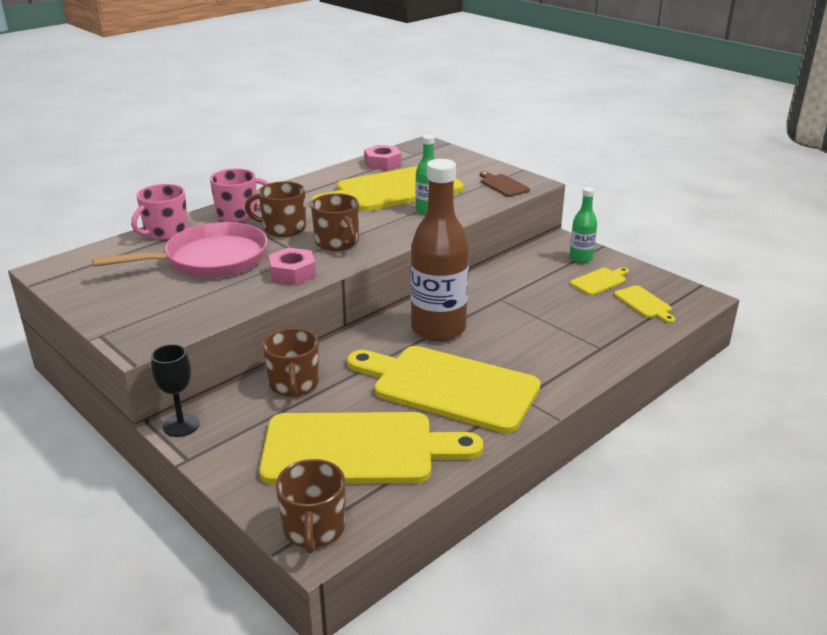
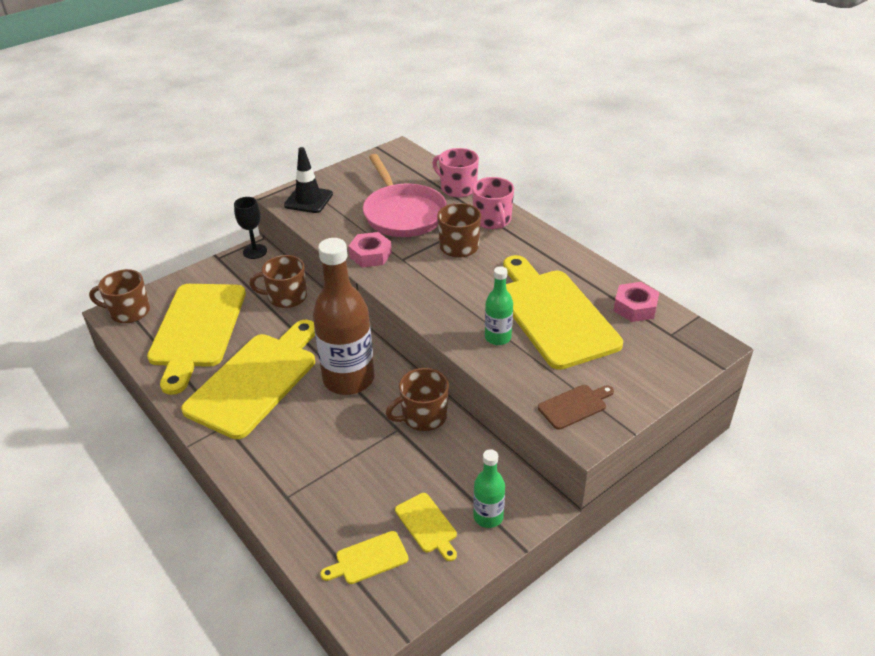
camera: 95 degrees right, 10 degrees up
brown mug [311,193,359,251] -> brown mug moved to [386,368,449,431]
none -> black traffic cone [284,147,333,213]

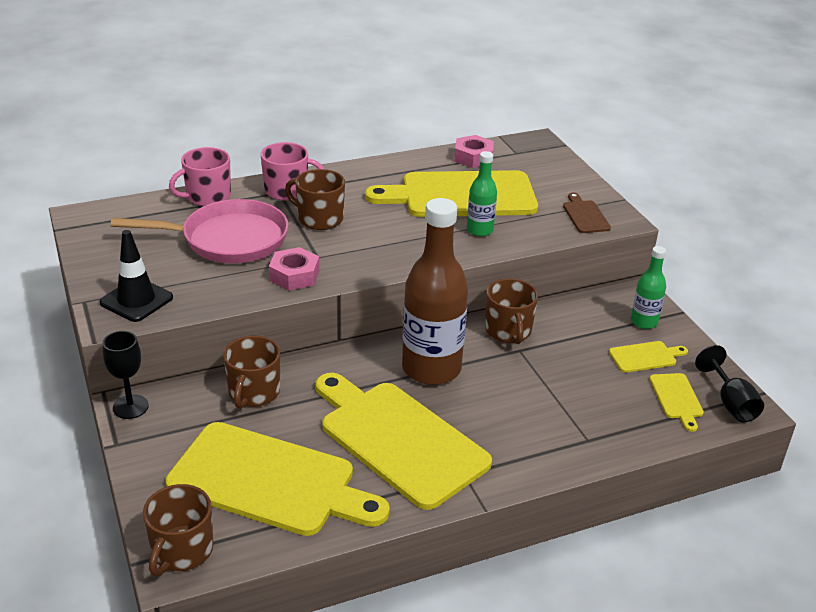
camera: 75 degrees left, 5 degrees down
none -> black goblet [695,345,764,422]

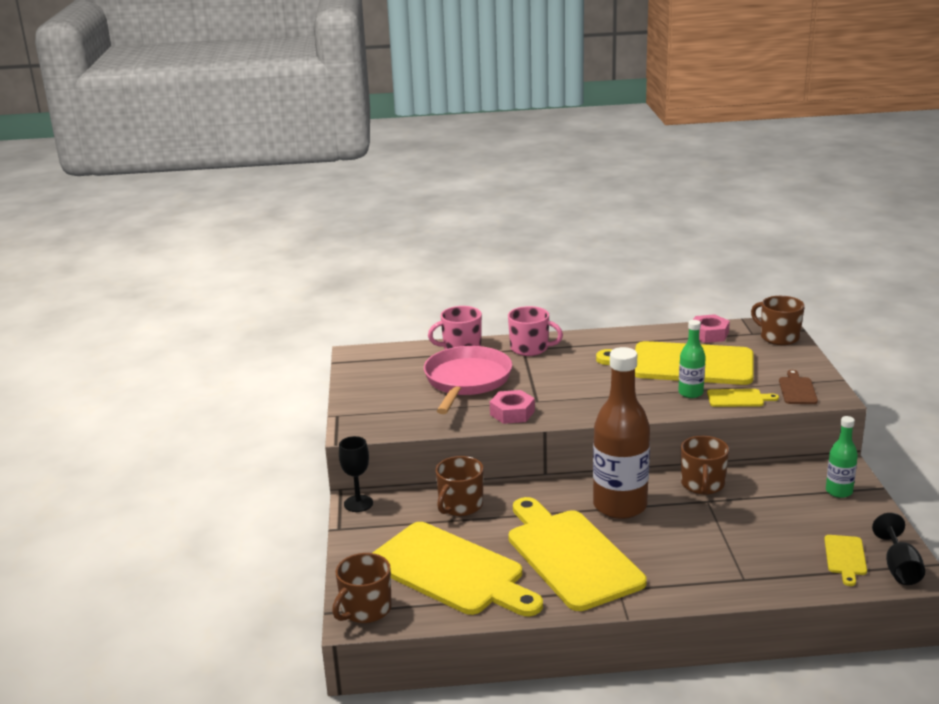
camera: 20 degrees right, 10 degrees down
black traffic cone [99,230,173,322] -> none
pink pan [111,199,289,263] -> pink pan turned 90 degrees counterclockwise [424,346,512,414]
brown mug [285,169,345,230] -> brown mug moved to [751,296,805,345]
yellow cutting board [609,341,688,373] -> yellow cutting board moved to [707,389,779,407]

